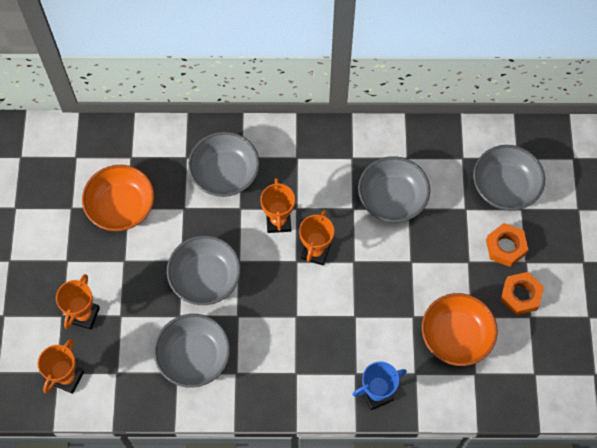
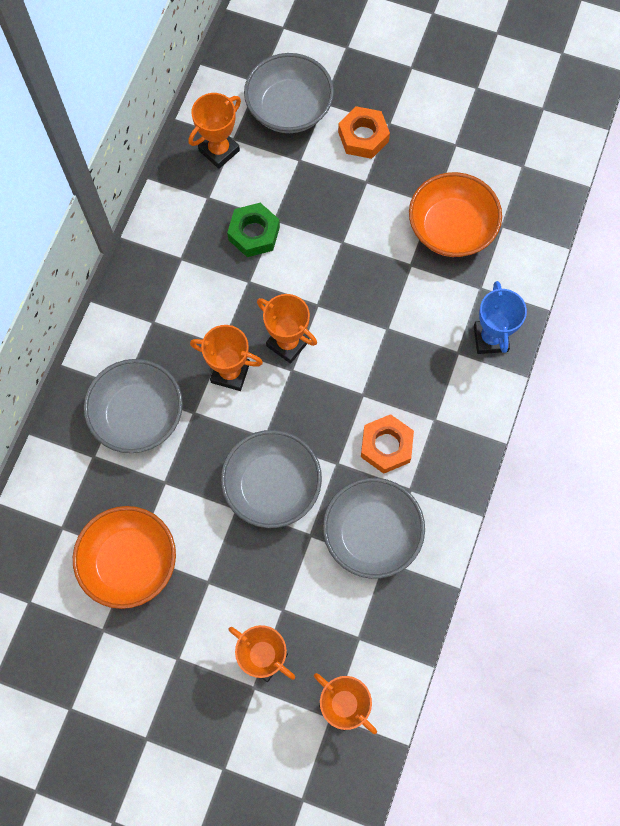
camera: 70 degrees left, 5 degrees up
grey bowl [358,156,430,223] -> green nut [227,203,280,257]
orange nut [500,272,544,315] -> orange nut moved to [361,414,414,474]
none -> orange trophy [188,93,241,169]

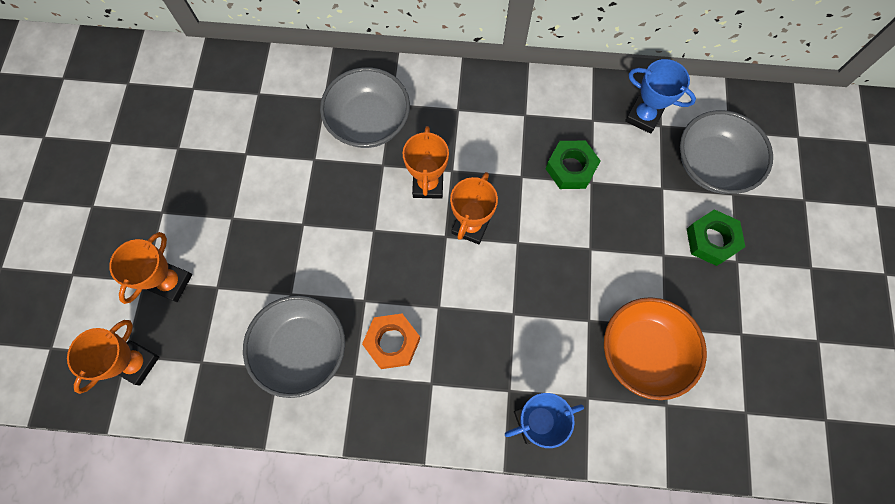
camera: 75 degrees right, 0 degrees up
orange bowl [73,506,176,609] -> none
orange trophy [188,93,241,169] -> blue trophy [625,59,696,134]
grey bowl [221,430,322,528] -> none
orange nut [338,106,390,159] -> green nut [687,209,745,266]

